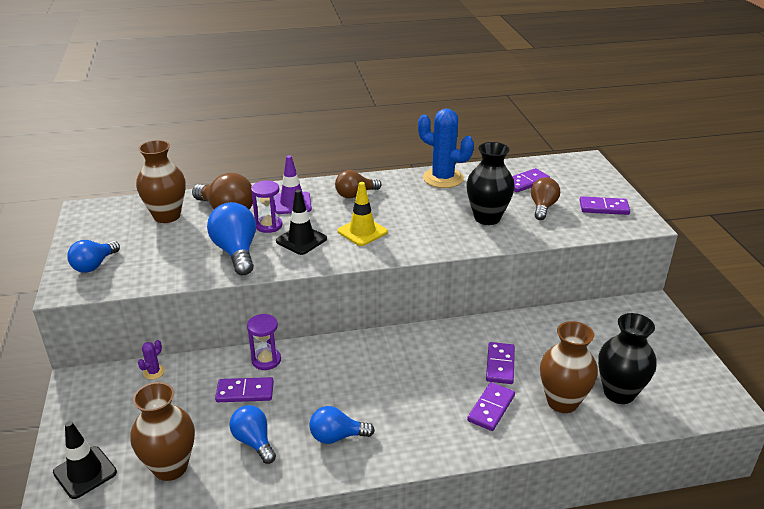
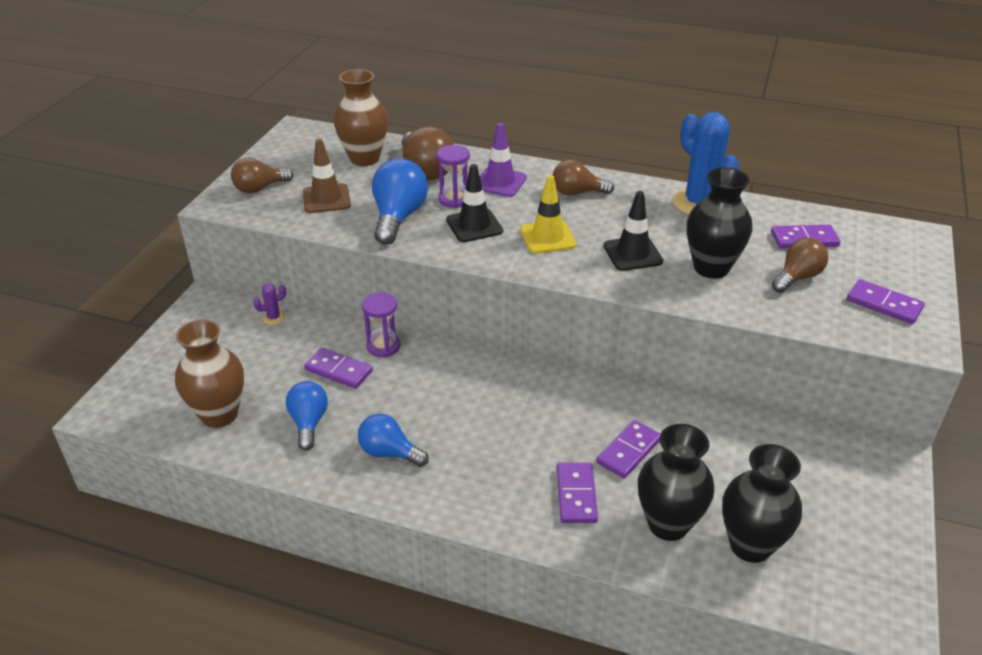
camera: 30 degrees right, 5 degrees up
black traffic cone [53,421,117,499] -> black traffic cone moved to [603,191,663,271]
blue light bulb [67,240,120,273] -> brown light bulb [231,158,294,194]
purple domino [467,382,515,431] -> purple domino turned 60 degrees counterclockwise [557,463,598,523]
brown vase [540,321,598,413] -> black vase [638,424,714,541]
none -> brown traffic cone [303,139,351,213]

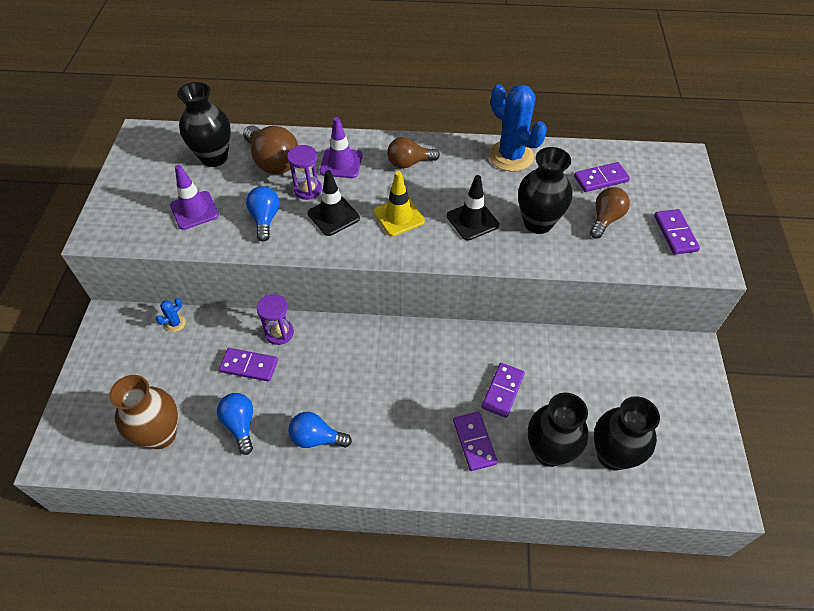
camera: 15 degrees left, 15 degrees up
brown light bulb [231,158,294,194] -> none
purple cactus [253,283,286,325] -> blue cactus [156,298,186,332]
brown traffic cone [303,139,351,213] -> purple traffic cone [170,165,219,230]
brown vase [334,69,388,166] -> black vase [177,82,231,167]
blue light bulb [372,158,428,245] -> blue light bulb [246,186,280,242], size x0.66
purple domino [847,279,925,324] -> purple domino turned 60 degrees clockwise [654,209,700,254]

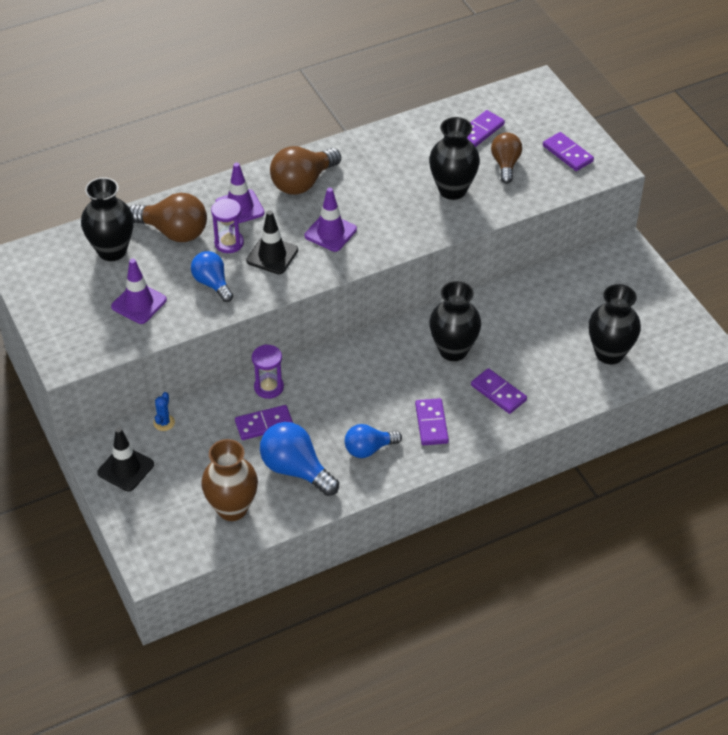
camera: 30 degrees left, 5 degrees down
blue light bulb [217,393,253,455] -> blue light bulb [260,422,339,496], size x1.52
yellow traffic cone [374,171,425,236] -> purple traffic cone [305,188,357,252]
brown light bulb [387,137,440,169] -> brown light bulb [270,146,341,195], size x1.52
black traffic cone [447,175,499,241] -> black traffic cone moved to [97,428,154,491]
purple domino [481,363,525,418] -> purple domino moved to [415,398,449,445]
blue cactus [489,84,547,172] -> none
black vase [528,393,588,467] -> black vase moved to [429,281,481,361]

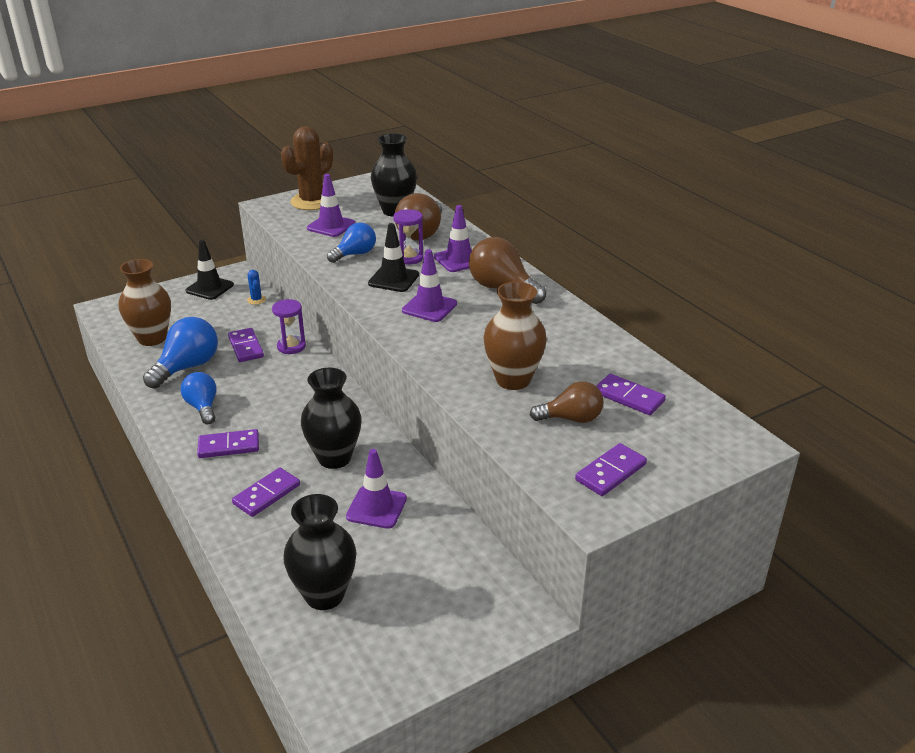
camera: 85 degrees right, 15 degrees down
blue cactus [153,392,175,431] -> blue cactus turned 60 degrees clockwise [247,270,266,305]
black vase [429,117,480,200] -> brown vase [483,282,547,390]
none -> brown cactus [281,126,333,210]
none -> purple traffic cone [346,449,407,529]

